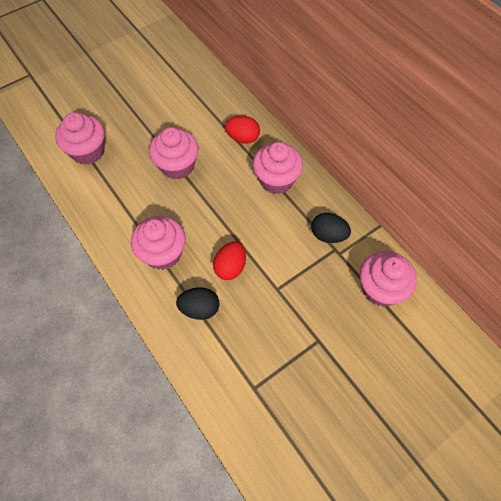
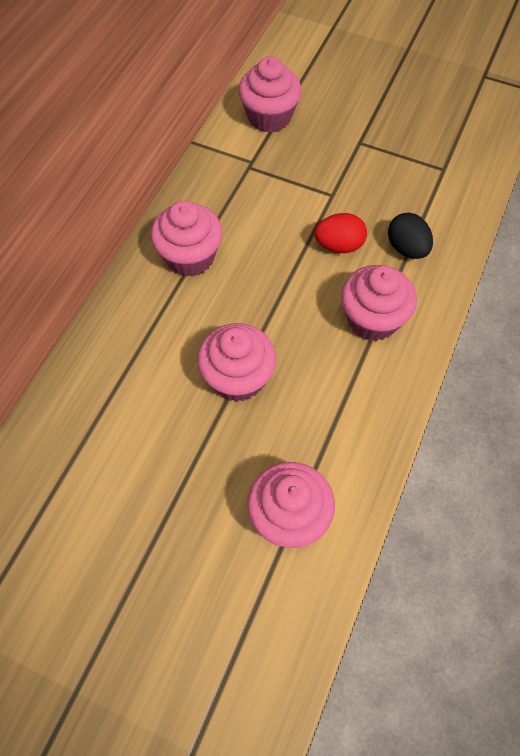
camera: 120 degrees left, 0 degrees up
red egg [225,116,260,144] -> none
black egg [311,213,351,243] -> none

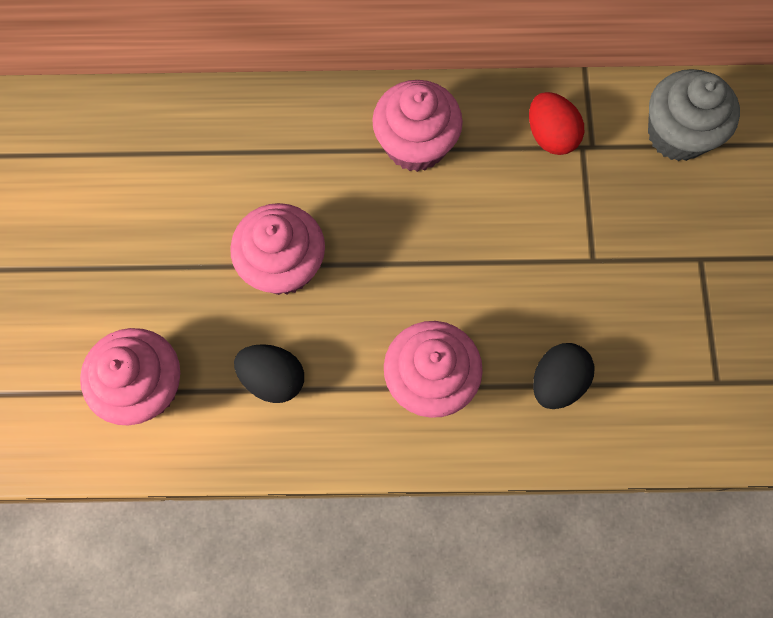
camera: 65 degrees right, 10 degrees up
pink cupcake [238,57,302,133] -> grey cupcake [648,69,740,161]
red egg [314,213,367,253] -> red egg moved to [529,92,584,155]
none -> black egg [234,344,304,403]

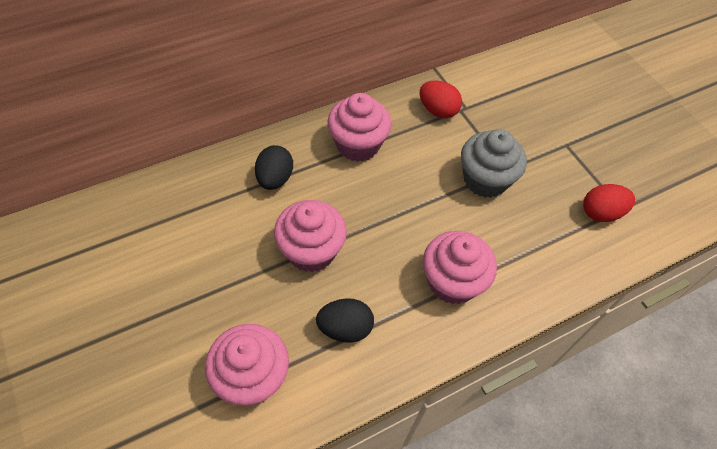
camera: 30 degrees left, 15 degrees down
black egg [533,343,595,409] -> black egg moved to [255,145,293,190]
grey cupcake [648,69,740,161] -> grey cupcake moved to [461,129,527,198]
none -> red egg [583,184,635,222]

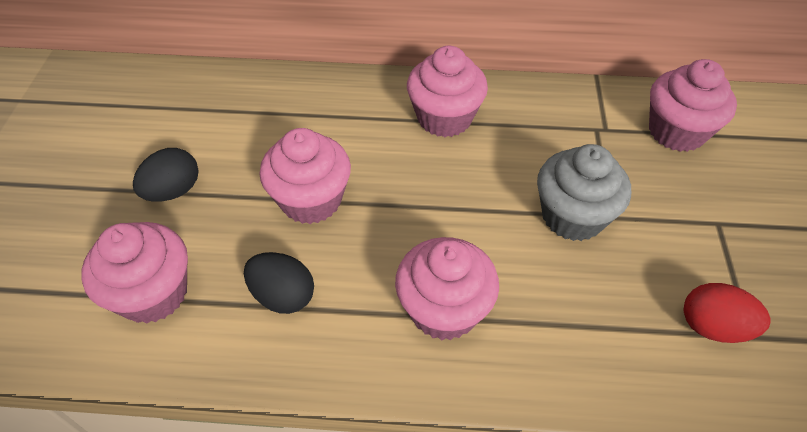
camera: 35 degrees right, 5 degrees down
black egg [255,145,293,190] -> black egg moved to [133,148,198,202]
red egg [420,81,462,118] -> none
none -> pink cupcake [649,59,737,152]

